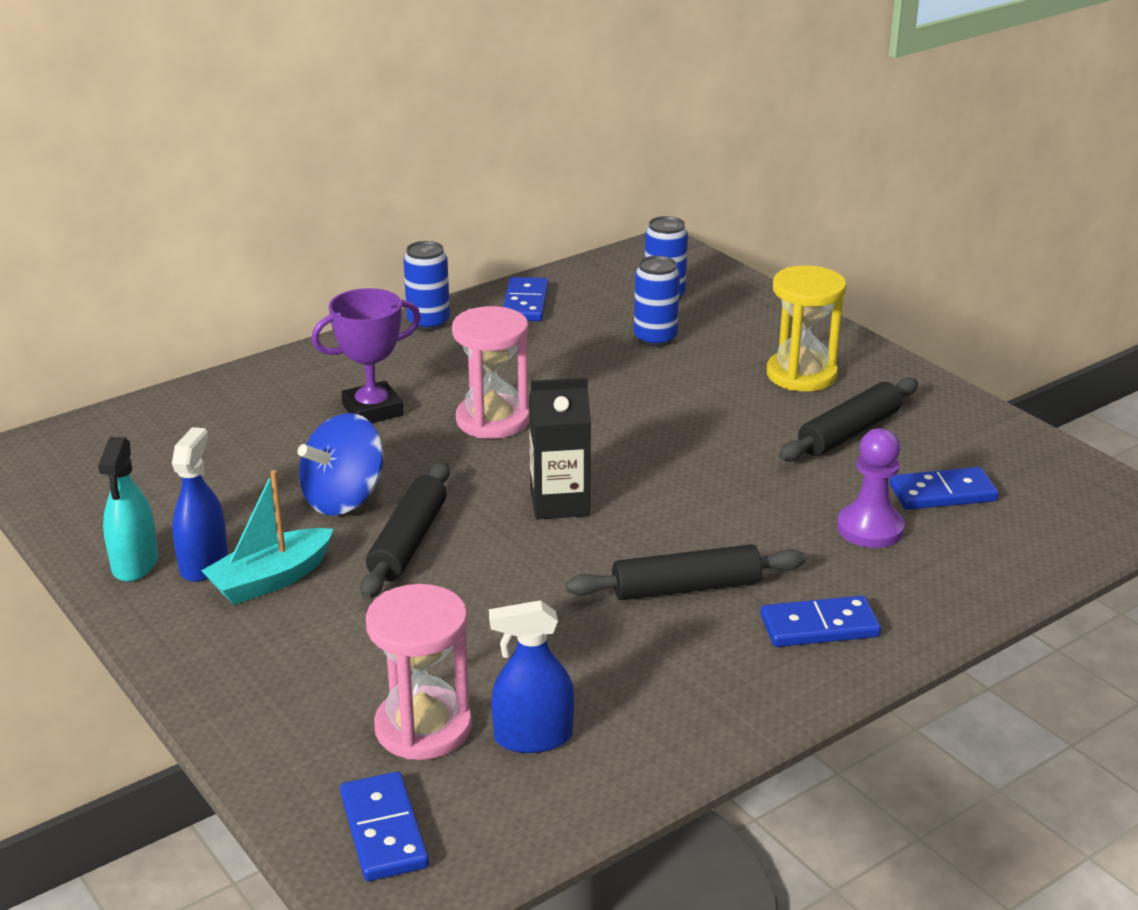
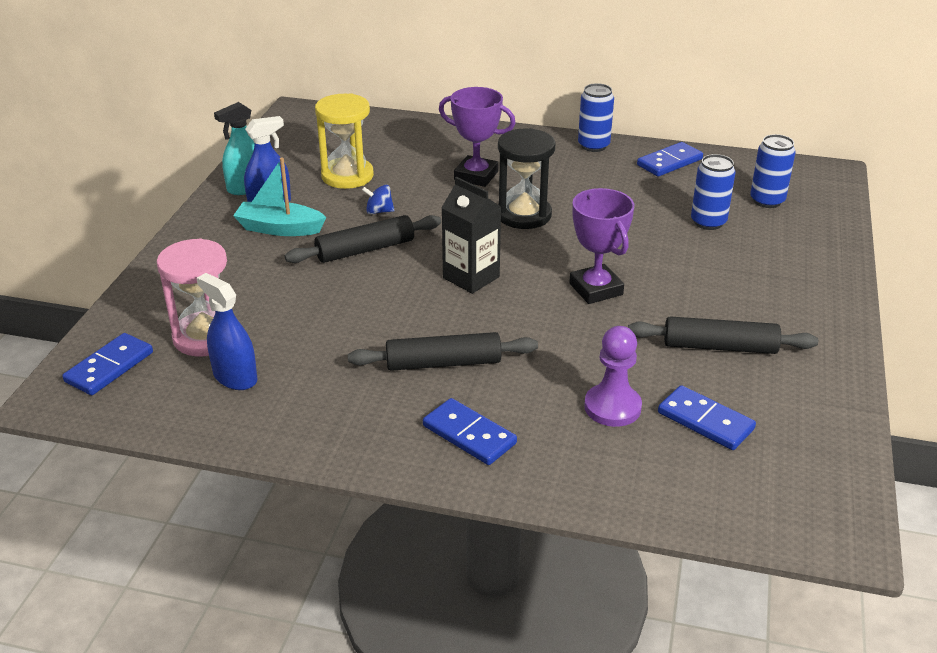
camera: 50 degrees right, 5 degrees up
blue spinning top [298,413,384,516] -> blue spinning top [362,185,395,214], size x0.49
pink hourglass [452,306,529,439] -> black hourglass [498,128,555,229]
black rolling pin [566,544,806,600] -> black rolling pin turned 45 degrees counterclockwise [348,332,538,371]
yellow hourglass [767,265,846,392] -> yellow hourglass moved to [315,93,374,189]
none -> purple trophy [569,188,634,304]

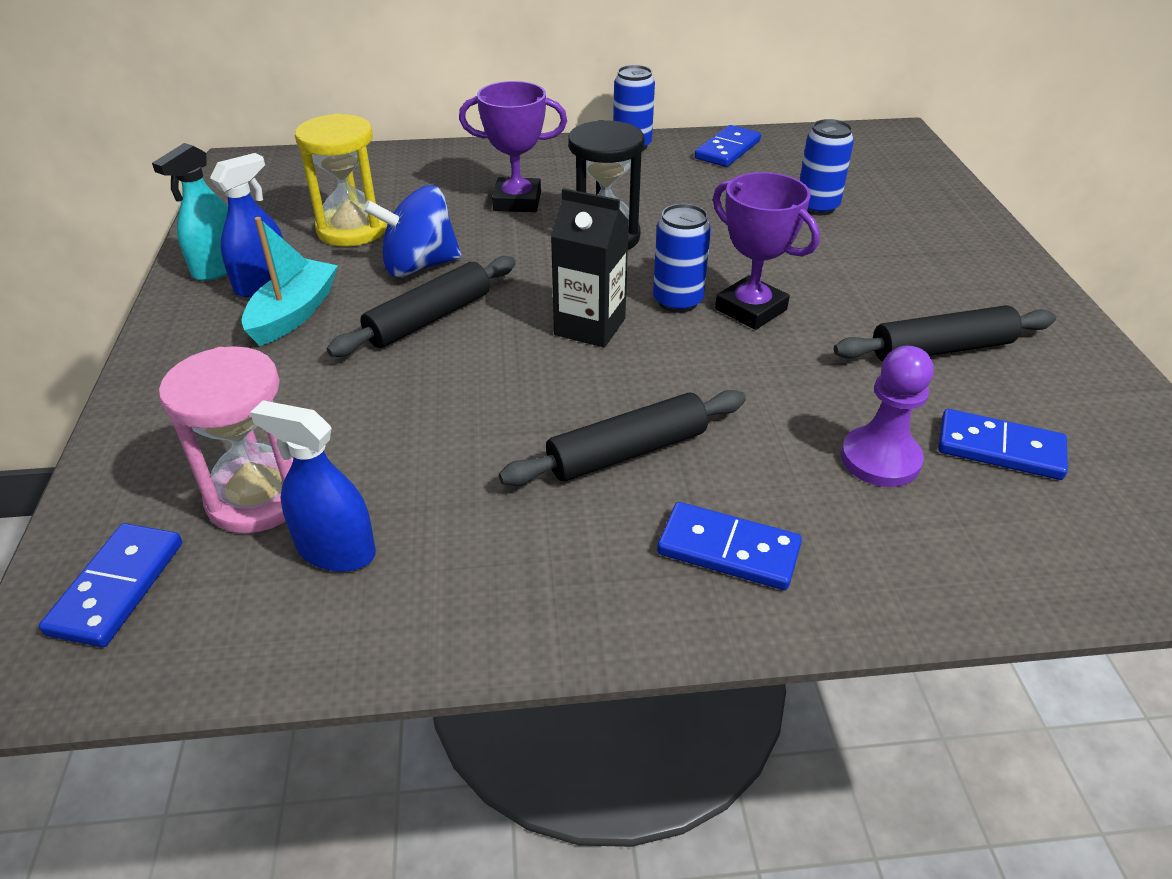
camera: 20 degrees left, 5 degrees up
turquoise boat [233,158,327,236] -> turquoise boat turned 120 degrees clockwise [241,217,338,346]
blue spinning top [362,185,395,214] -> blue spinning top [363,185,462,277], size x2.05
blue can [750,134,796,208] -> blue can moved to [653,204,711,313]

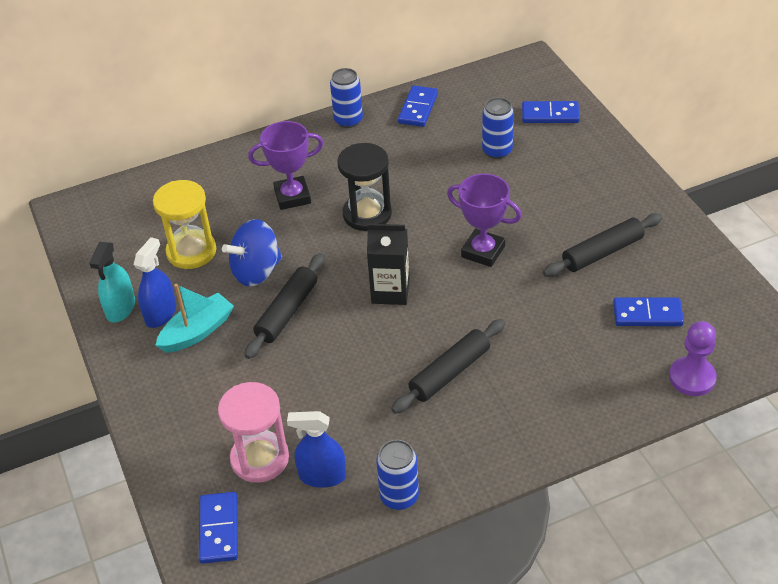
camera: 15 degrees left, 5 degrees up
turquoise boat [241,217,338,346] -> turquoise boat turned 45 degrees clockwise [155,284,234,353]
blue can [653,204,711,313] -> blue can moved to [376,440,419,510]
blue domino [657,502,802,590] -> blue domino moved to [522,101,580,123]
purple pawn [841,346,934,487] -> purple pawn moved to [669,321,717,396]

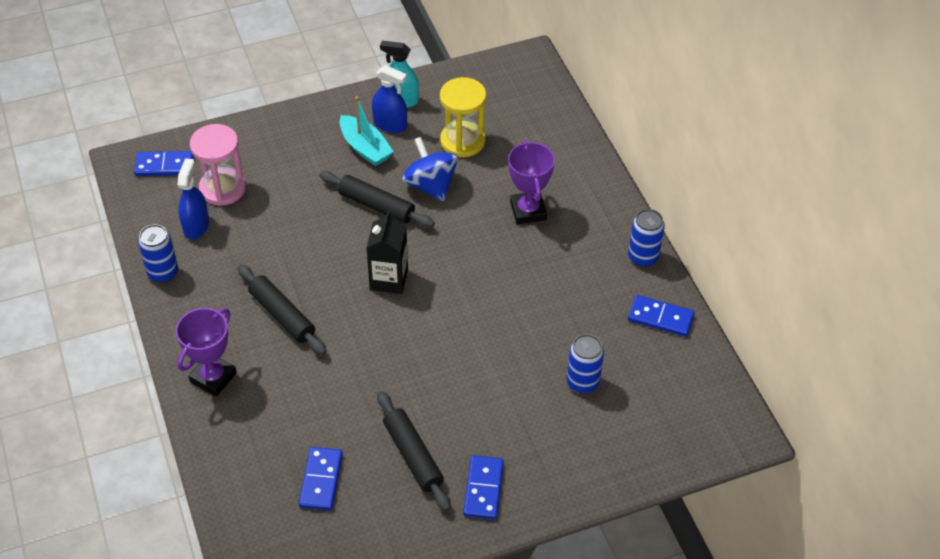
camera: 90 degrees right, 5 degrees up
black hourglass [337,143,392,231] -> none
purple trophy [447,174,522,267] -> purple trophy moved to [176,308,237,396]
blue domino [522,101,580,123] -> blue domino moved to [463,455,504,520]
purple pawn [669,321,717,396] -> none

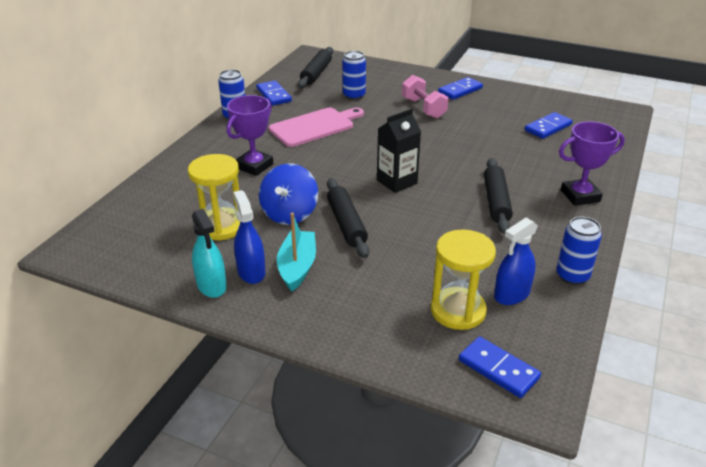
camera: 135 degrees left, 15 degrees down
pink hourglass [190,124,246,206] -> yellow hourglass [431,229,496,330]
black rolling pin [377,391,451,511] -> black rolling pin moved to [298,47,333,88]
none -> pink cutting board [269,108,364,147]
none -> pink dumbbell [402,75,449,118]

